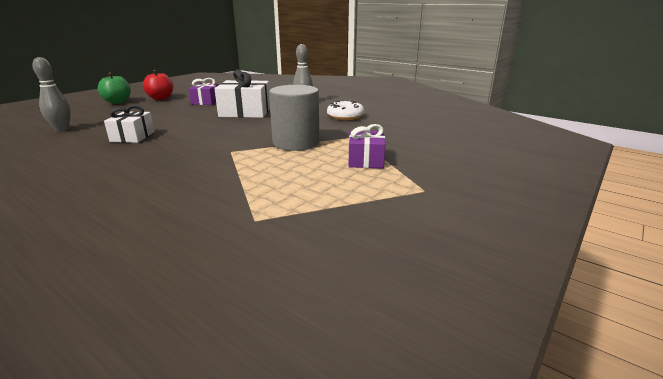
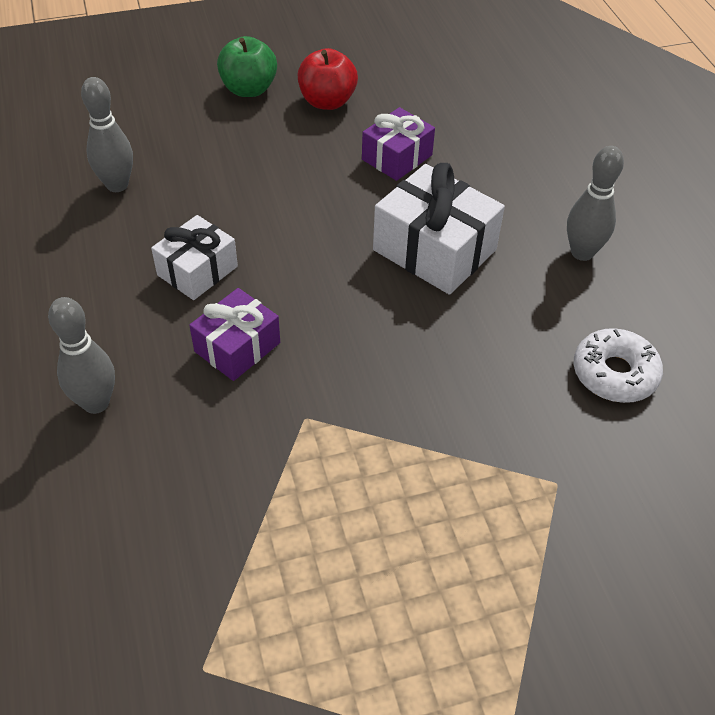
camera: 35 degrees right, 25 degrees up
grey cylinder [269,85,319,151] -> none
purple gift [348,124,385,168] -> purple gift moved to [189,288,280,381]
none -> grey bowling pin [48,297,115,414]

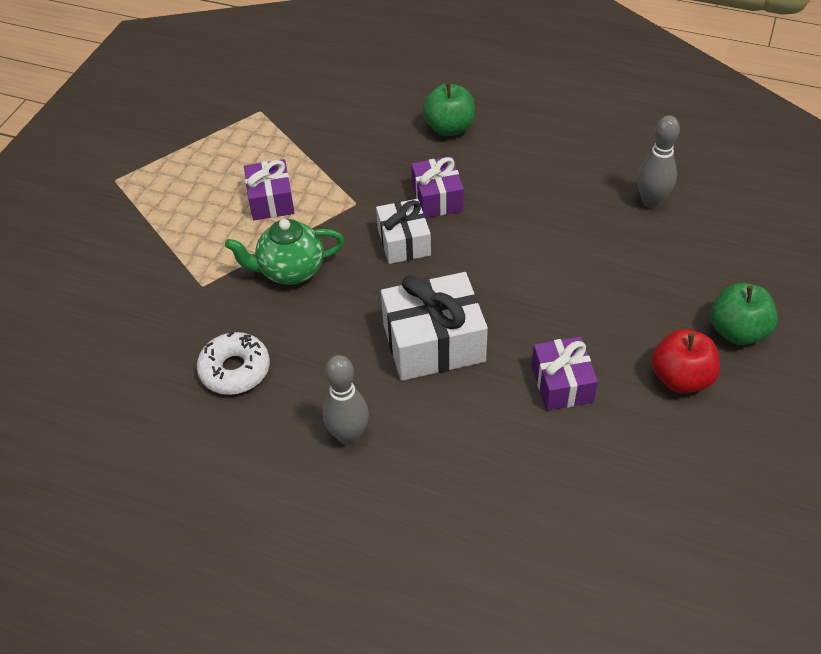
camera: 130 degrees right, 0 degrees up
grey bowling pin [48,297,115,414] -> green apple [422,83,475,136]
white gift [151,215,238,300] -> white gift moved to [376,199,431,264]
none -> green teapot [225,219,345,285]
none -> purple gift [244,159,295,220]

